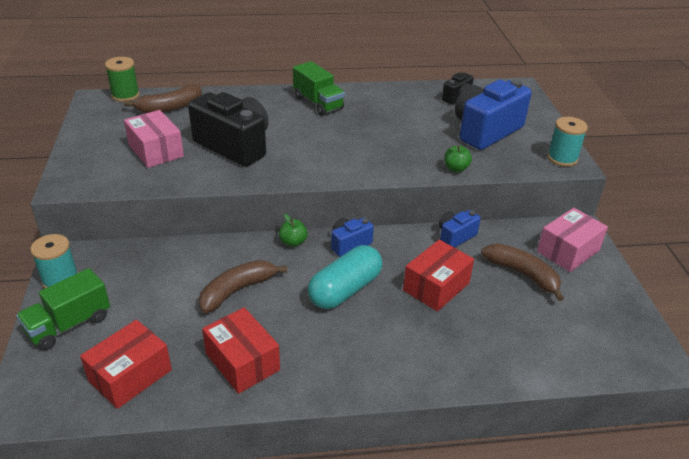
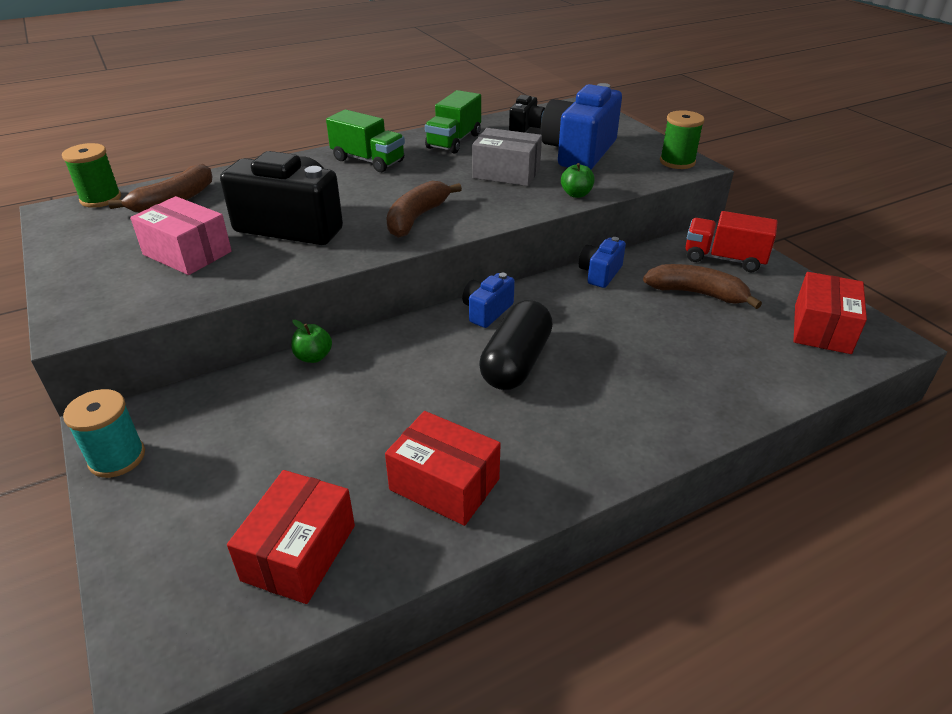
camera: 20 degrees left, 0 degrees up
green truck [16,268,110,350] -> green truck moved to [425,90,481,154]
brown banana [199,260,287,313] -> brown banana moved to [386,181,462,238]
green apple [279,214,308,247] -> green apple moved to [291,320,332,363]
turquoise capsule [308,245,383,309] -> black capsule [479,300,553,390]
red box [403,240,474,311] -> red box moved to [794,272,867,354]
pink box [537,208,608,272] -> red truck [685,211,778,272]
turquoise spool [547,117,588,167] -> green spool [660,110,705,169]
none -> grey box [472,128,542,186]

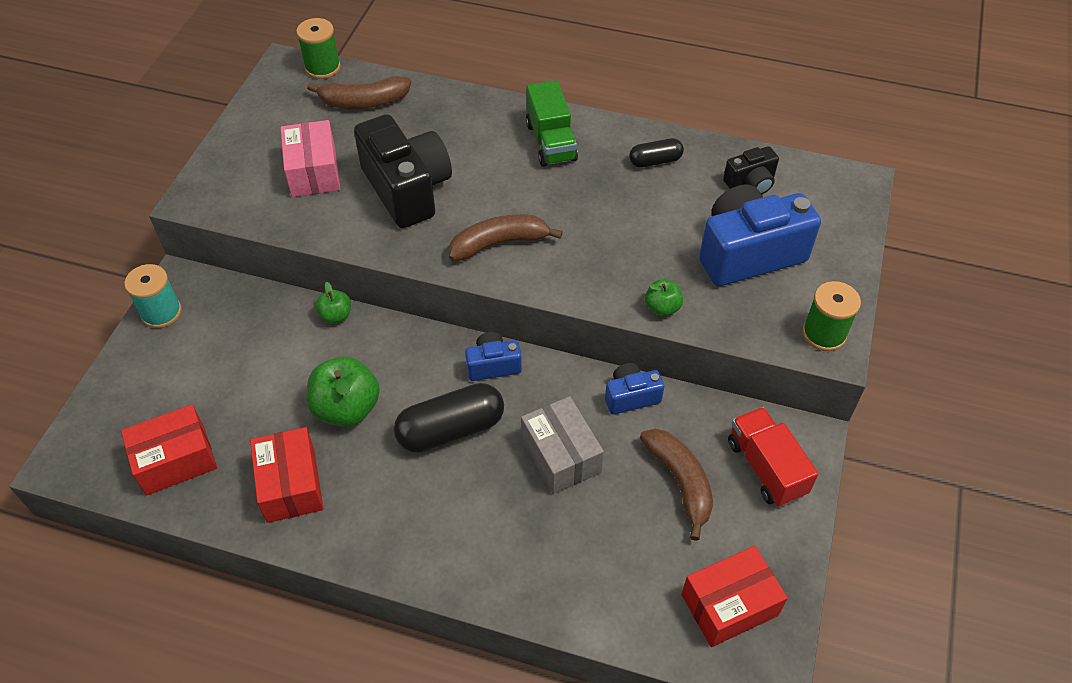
camera: 45 degrees right, 15 degrees up
green truck [425,90,481,154] -> black capsule [629,138,684,168]
grey box [472,128,542,186] -> grey box moved to [521,396,604,494]
none -> green apple [307,356,380,427]

